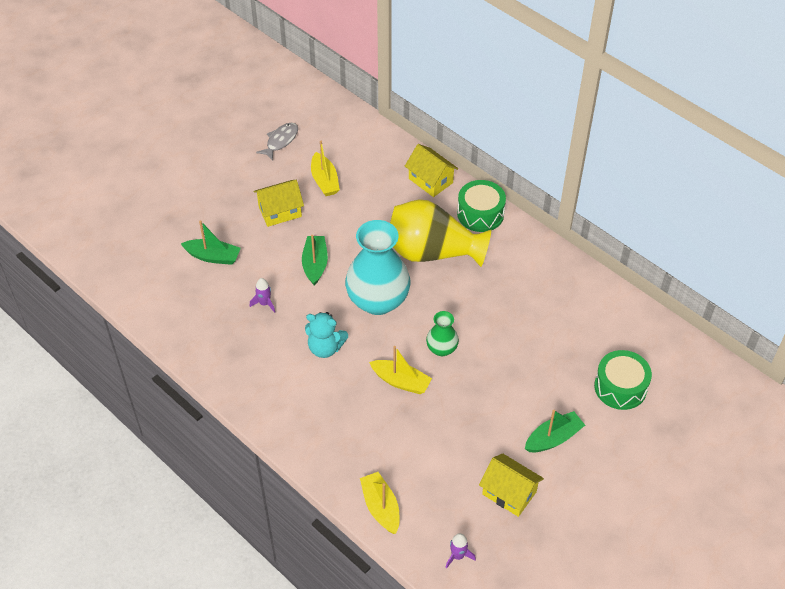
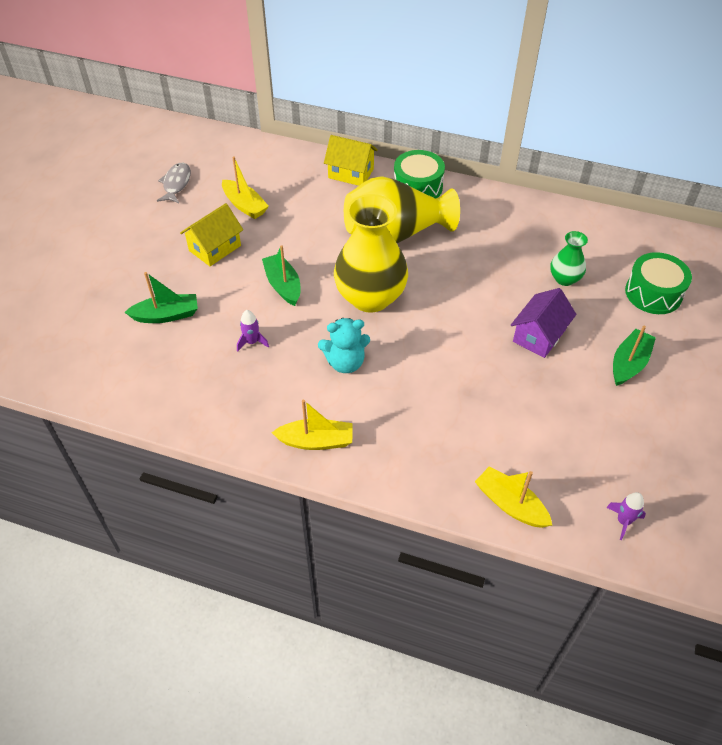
camera: 25 degrees left, 0 degrees up
turquoise vase [345,220,411,315] -> yellow vase [334,194,408,313]
yellow boat [369,346,432,394] -> yellow boat moved to [272,400,353,450]
green vase [426,311,459,356] -> green vase moved to [550,231,588,286]
yellow house [479,453,544,517] -> none
none -> purple house [511,288,576,358]

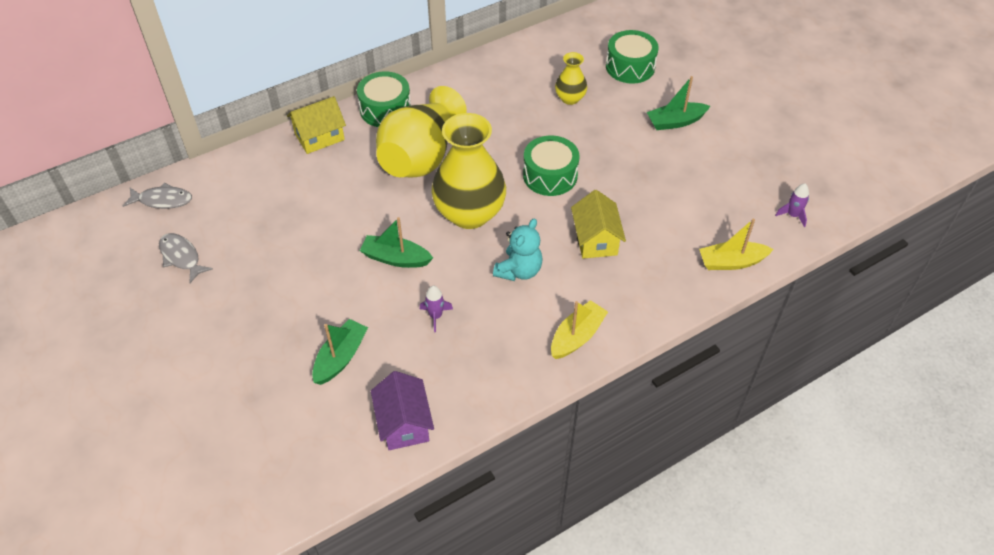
camera: 50 degrees left, 0 degrees up
yellow house [180,203,243,266] -> yellow house moved to [571,190,626,259]
yellow boat [222,157,269,219] -> none
purple house [511,288,576,358] -> purple house moved to [371,371,434,450]
green vase [550,231,588,286] -> yellow vase [555,52,587,105]
green boat [613,325,656,386] -> green boat turned 90 degrees counterclockwise [647,76,710,130]
none -> grey fish [123,183,192,209]
none -> green drum [523,136,580,196]

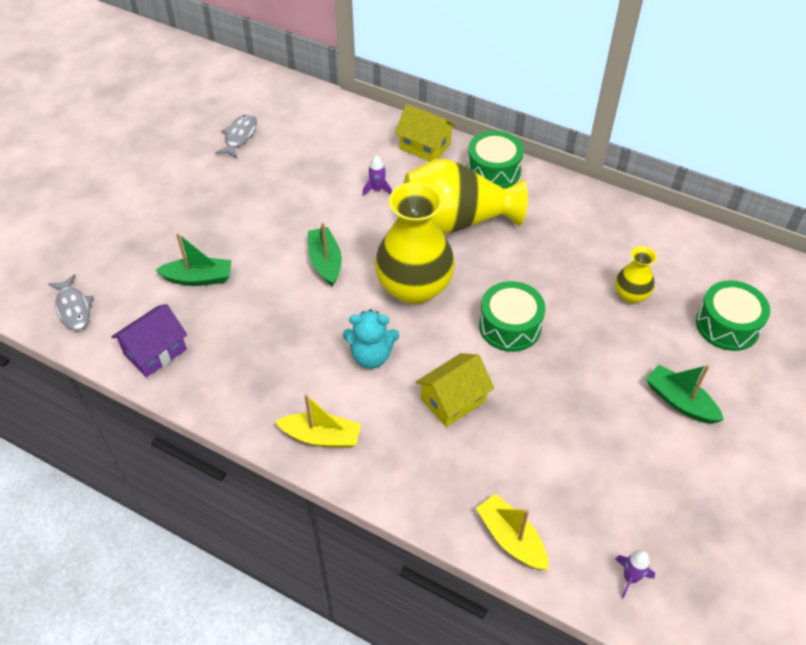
camera: 60 degrees right, 0 degrees up
grey fish [123,183,192,209] -> grey fish moved to [48,274,94,330]
purple rocket [420,286,453,332] -> purple rocket moved to [362,155,392,196]

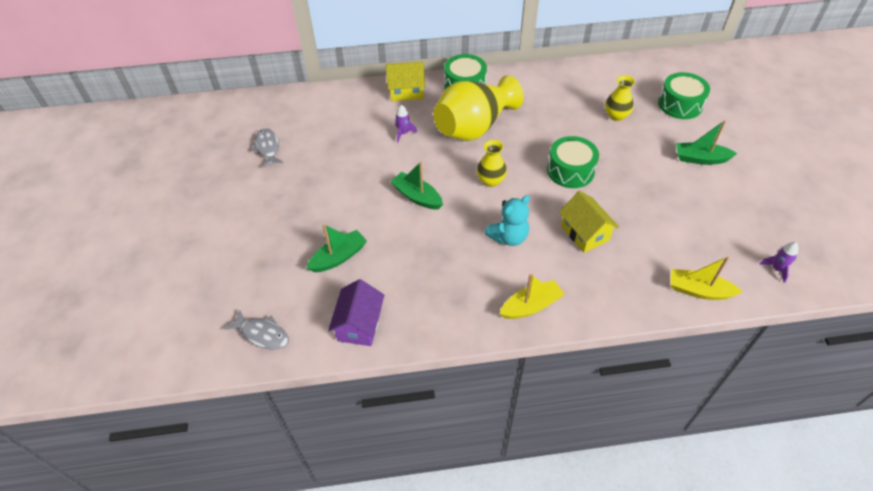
camera: 35 degrees left, 0 degrees up
yellow vase [375,182,455,305] -> yellow vase [477,140,507,187], size x0.49
yellow house [416,353,494,427] -> yellow house turned 45 degrees counterclockwise [559,191,619,253]

